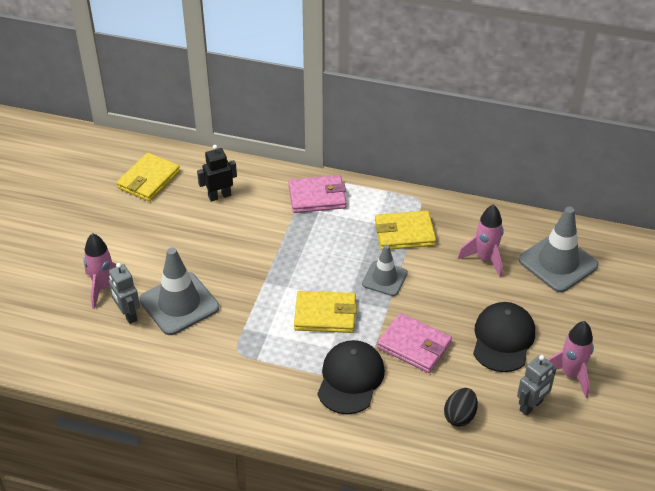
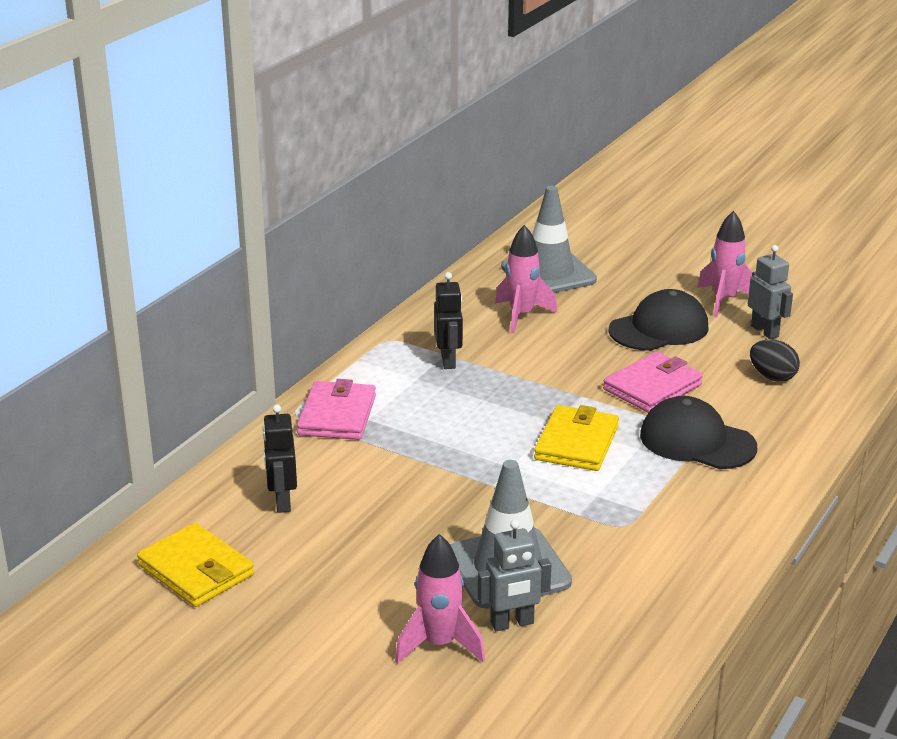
camera: 75 degrees left, 15 degrees down
grey traffic cone [362,245,408,296] -> none
yellow wallet [375,211,436,250] -> black robot [434,272,463,369]
black cap [473,302,535,372] -> black cap turned 120 degrees clockwise [608,289,708,351]

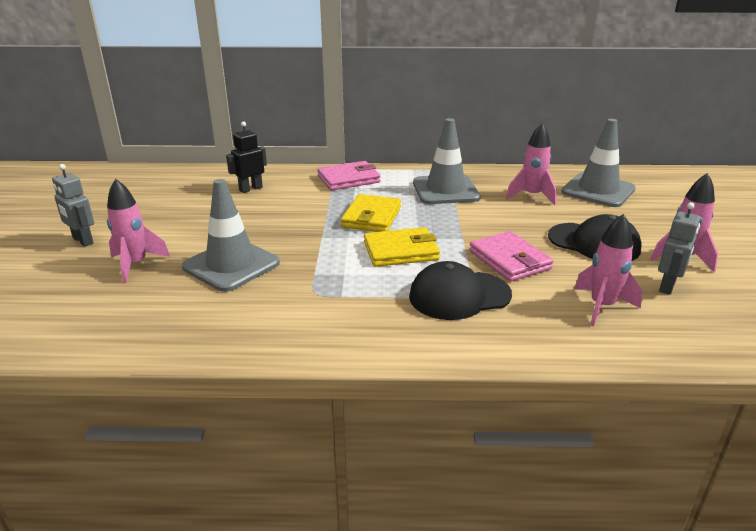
camera: 60 degrees right, 0 degrees up
yellow wallet [137,523,254,607] -> yellow wallet moved to [341,194,401,232]
black robot [434,272,463,369] -> grey traffic cone [413,118,481,204]
grey robot [478,520,551,631] -> grey robot moved to [52,164,94,246]
pink wallet [603,352,703,413] -> pink wallet turned 45 degrees clockwise [469,231,554,282]
black cap [640,396,757,469] -> black cap turned 105 degrees counterclockwise [409,261,512,320]
black egg [750,340,800,382] -> pink rocket [574,214,642,327]

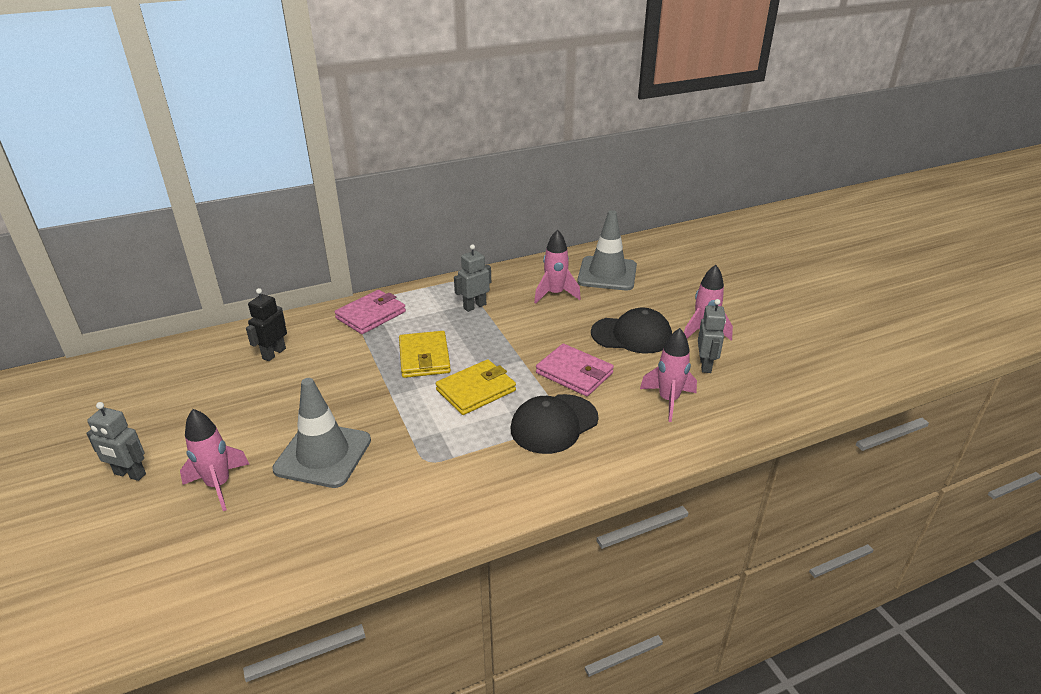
camera: 25 degrees left, 5 degrees up
grey traffic cone [413,118,481,204] -> grey robot [454,244,491,312]

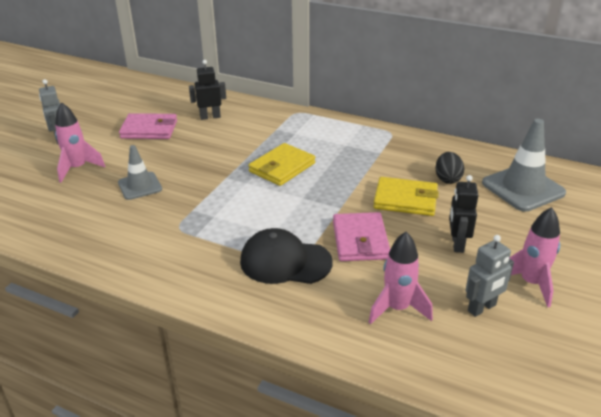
camera: 50 degrees right, 0 degrees up
grey traffic cone [272,378,371,488] -> grey traffic cone [118,145,162,200], size x0.61
pink wallet [335,290,406,334] -> pink wallet moved to [119,113,177,139]
yellow wallet [436,359,516,415] -> yellow wallet moved to [373,177,439,216]
grey robot [454,244,491,312] -> none
pink rocket [534,229,581,304] -> black egg [435,152,464,184]
black cap [591,308,672,353] -> black robot [449,175,479,253]

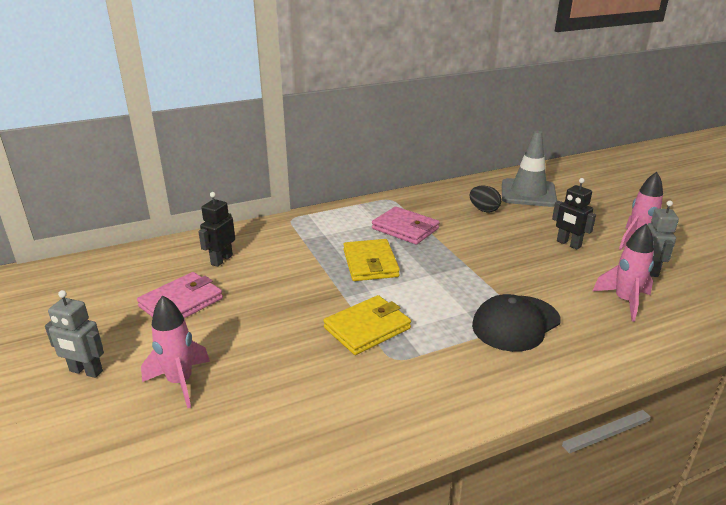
camera: 50 degrees left, 5 degrees down
grey traffic cone [118,145,162,200] -> none
pink wallet [333,212,390,261] -> pink wallet moved to [372,206,440,245]
yellow wallet [373,177,439,216] -> yellow wallet moved to [323,295,411,355]

